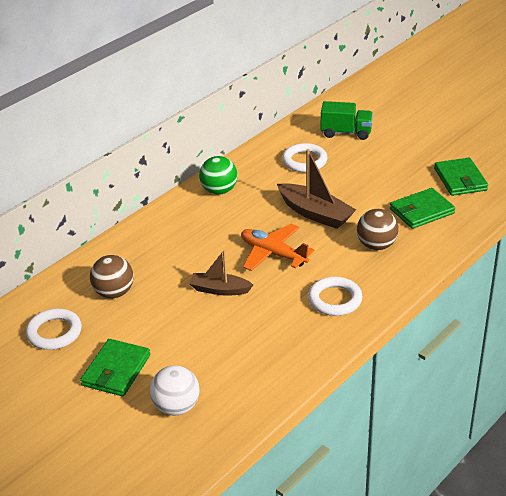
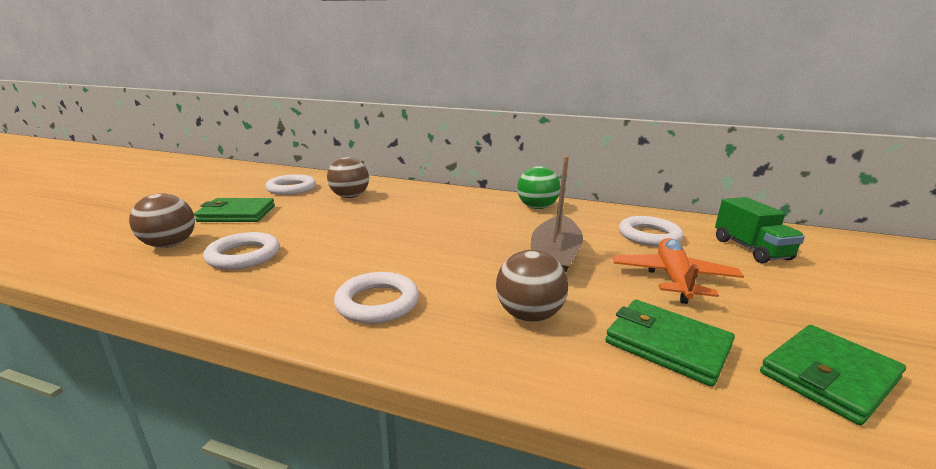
camera: 65 degrees right, 15 degrees down
white ball [150,365,200,415] -> brown ball [129,193,195,248]
brown boat [189,250,253,296] -> none
orange plane [241,224,314,271] -> orange plane moved to [613,238,744,304]
none -> white ring [203,232,280,270]

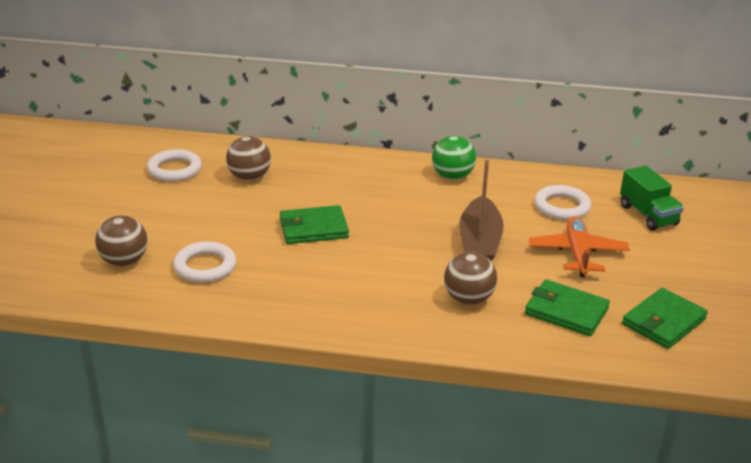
camera: 10 degrees left, 10 degrees up
green wallet [194,198,275,222] -> green wallet moved to [280,205,349,244]
white ring [334,272,419,324] -> none

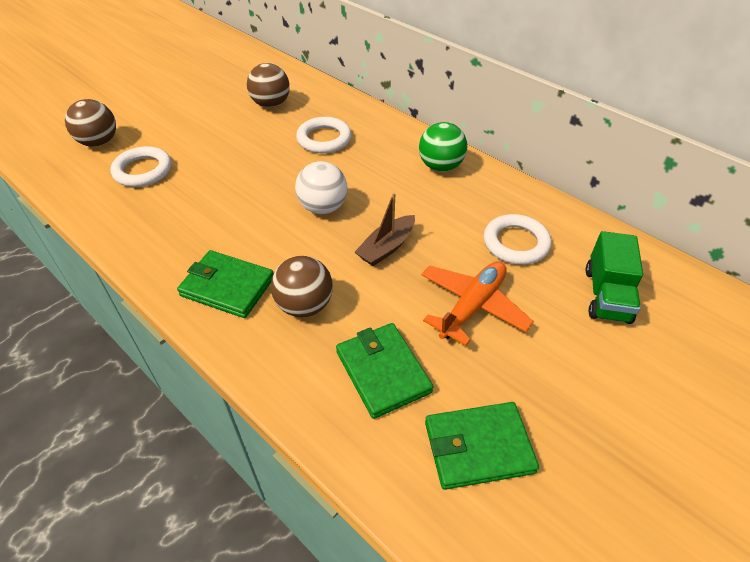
camera: 35 degrees right, 15 degrees up
white ring [147,149,202,182] -> white ring moved to [296,117,351,153]
green wallet [280,205,349,244] -> green wallet moved to [177,250,274,318]
brown boat [460,159,504,261] -> brown boat [355,193,415,266], size x0.65
none -> white ball [295,161,348,214]

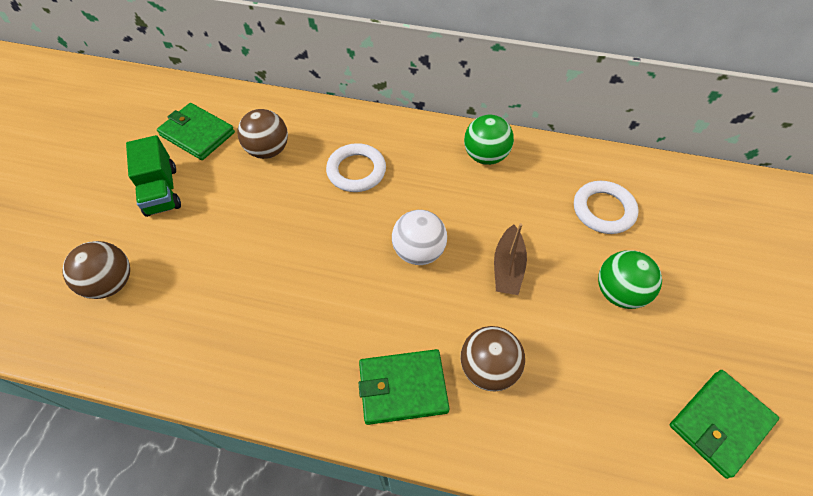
camera: 30 degrees left, 10 degrees up
white ring [110,146,172,187] -> none
green wallet [336,323,434,419] -> green wallet moved to [157,103,235,160]
orange plane [421,261,534,346] -> green ball [598,250,662,309]
green truck [586,231,643,324] -> green truck moved to [126,135,181,217]

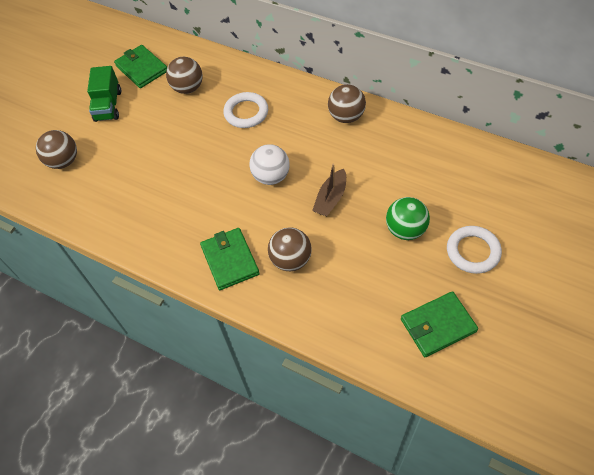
camera: 20 degrees right, 0 degrees up
green wallet [359,349,450,425] -> green wallet turned 60 degrees clockwise [200,228,260,290]
green ball [464,115,514,165] -> brown ball [328,84,366,123]
white ring [574,181,639,234] -> white ring moved to [447,226,502,274]

